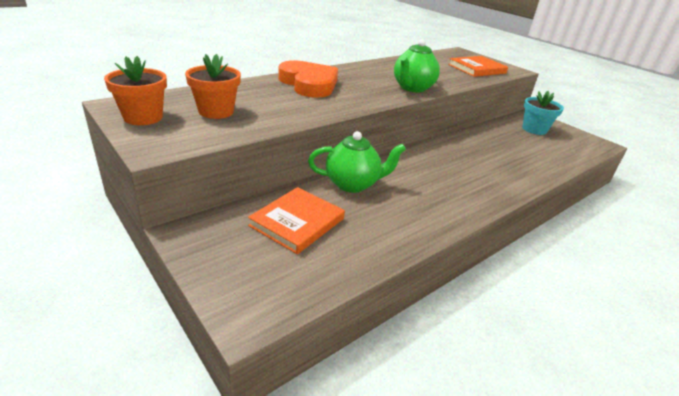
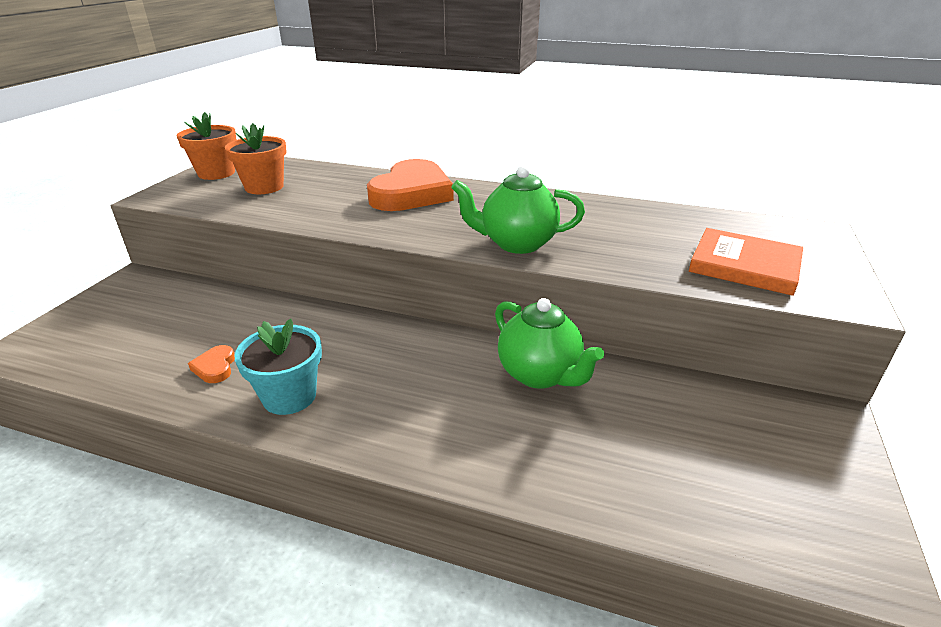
camera: 60 degrees right, 0 degrees up
orange book [248,187,345,254] -> none
green teapot [308,131,406,193] -> green teapot moved to [495,298,604,389]
turquoise flower pot [522,91,564,135] -> turquoise flower pot moved to [234,319,322,415]
none -> orange heart [188,345,235,383]

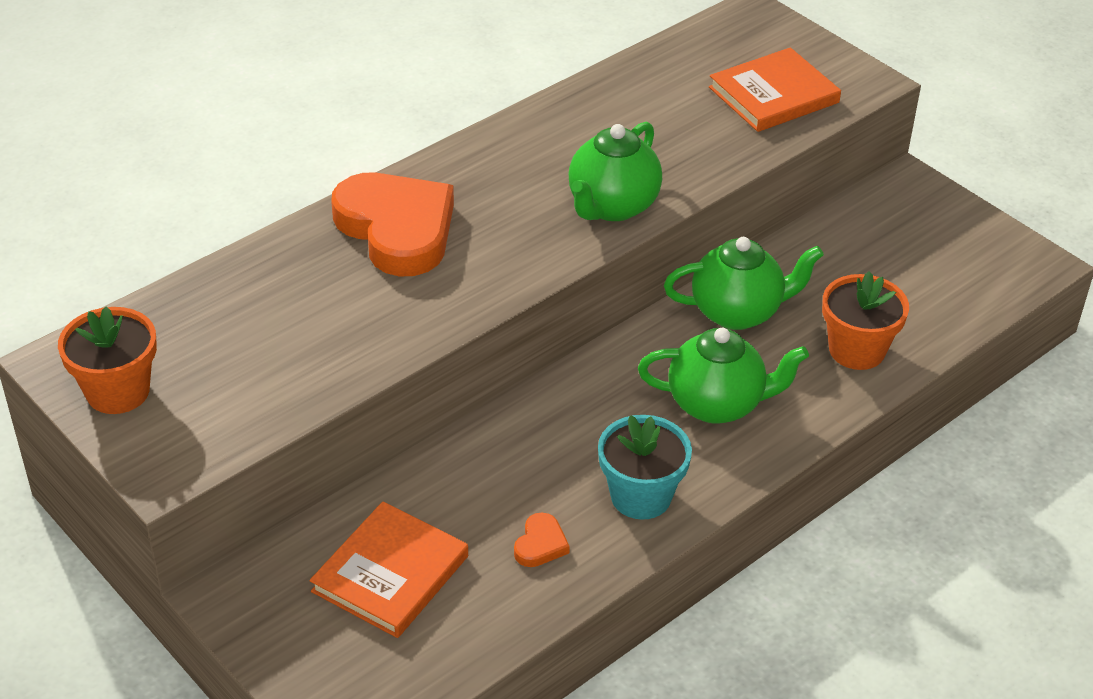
camera: 60 degrees left, 10 degrees up
orange heart [188,345,235,383] -> orange heart turned 90 degrees counterclockwise [514,512,570,567]
orange flower pot [225,123,287,194] -> orange flower pot moved to [822,271,909,370]
none -> orange book [310,501,468,638]
none -> green teapot [638,328,809,424]

